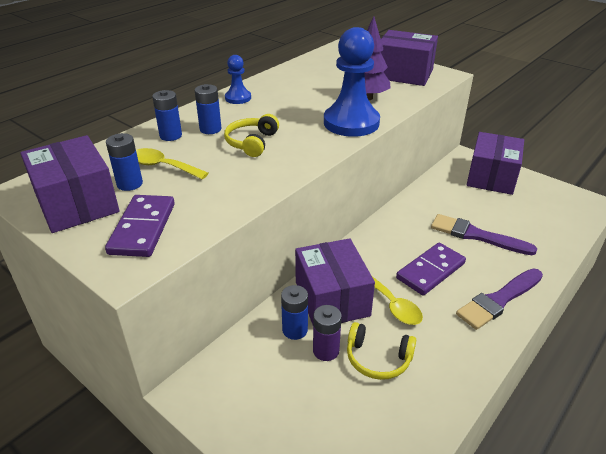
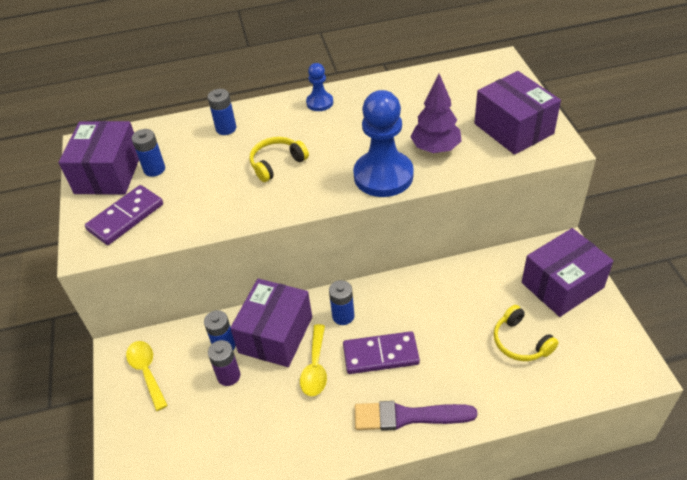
camera: 40 degrees right, 10 degrees up
yellow spoon [136,148,208,179] -> yellow spoon moved to [126,341,168,411]
blue battery [195,84,221,134] -> blue battery moved to [329,280,354,325]
yellow headphones [347,322,416,380] -> yellow headphones moved to [494,305,559,361]
purple brush [431,214,537,255] -> none

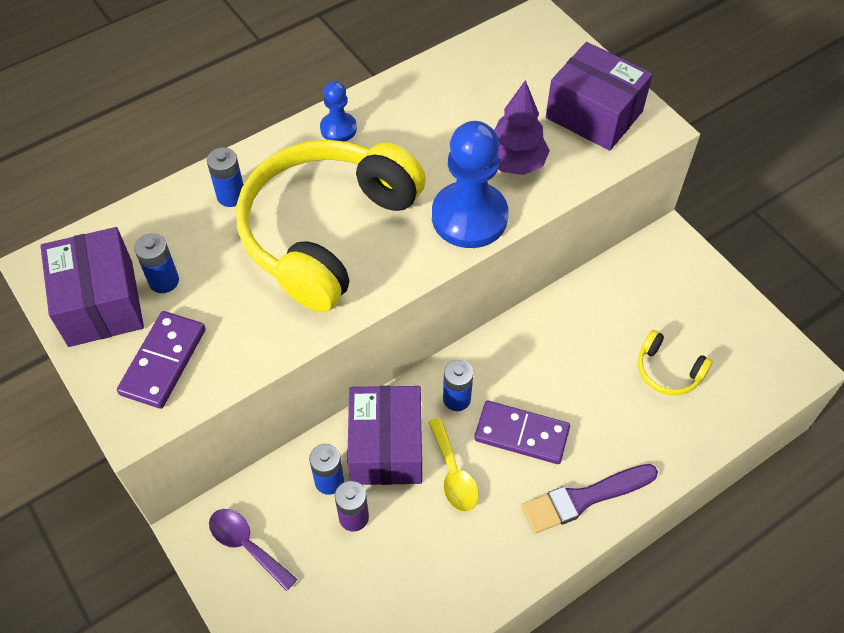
camera: 25 degrees left, 10 degrees up
yellow spoon [126,341,168,411] -> purple spoon [209,509,298,591]
yellow headphones [250,137,309,182] -> yellow headphones [236,140,426,312], size x2.45
purple domino [343,331,420,374] -> purple domino turned 45 degrees clockwise [474,401,570,464]
purple box [522,228,613,317] -> none

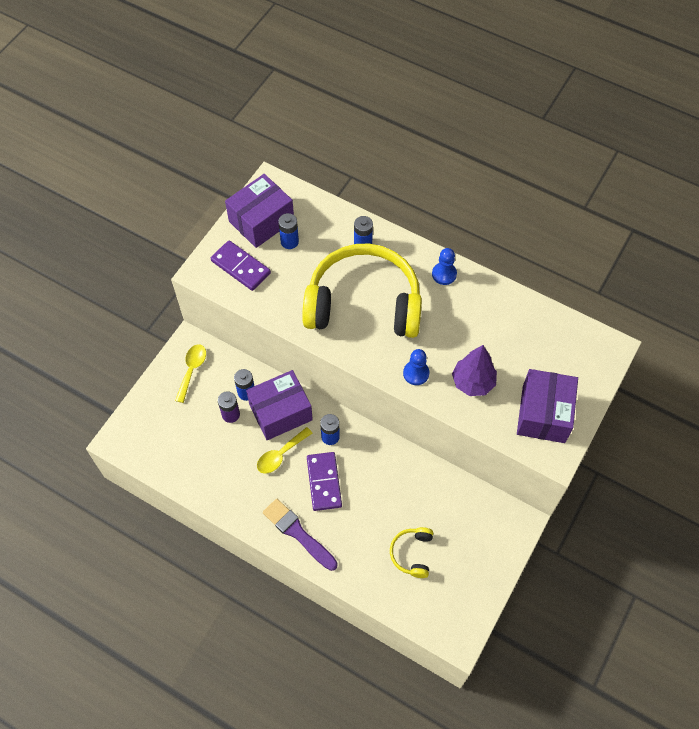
camera: 65 degrees right, 5 degrees up
purple domino [117,311,206,409] -> purple domino turned 45 degrees clockwise [211,240,271,291]
purple spoon [209,509,298,591] -> yellow spoon [175,344,206,403]
blue pawn [432,121,509,248] -> blue pawn [403,349,429,385], size x0.51

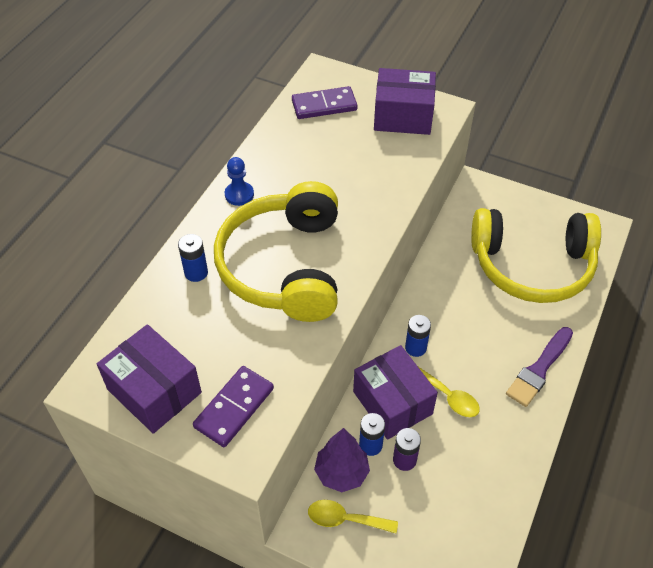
camera: 95 degrees left, 10 degrees down
blue battery [278,213,299,249] -> none
purple domino [307,452,342,511] -> purple domino moved to [292,86,358,119]
yellow headphones [390,527,433,578] -> yellow headphones [471,208,601,303], size x2.45
blue pawn [403,349,429,385] -> none
purple tree [452,345,497,396] -> purple tree moved to [314,428,370,492]

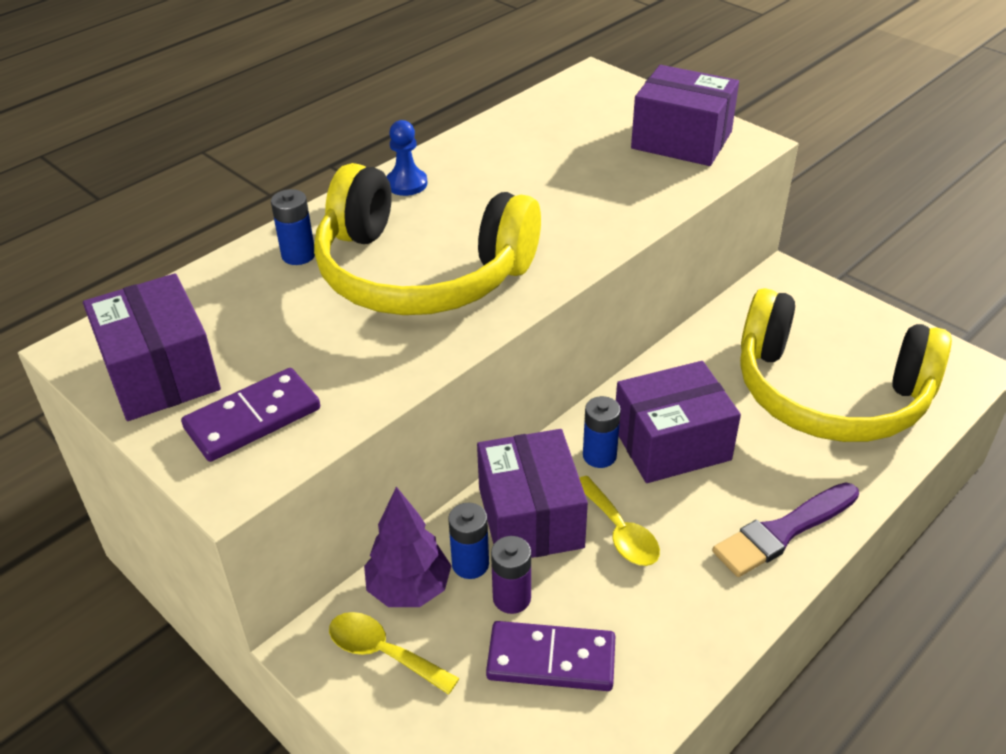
camera: 20 degrees right, 10 degrees down
yellow headphones [214,181,338,322] -> yellow headphones turned 90 degrees counterclockwise [314,163,541,315]
purple domino [292,86,358,119] -> purple domino moved to [486,621,615,691]
none -> purple box [616,361,741,483]

